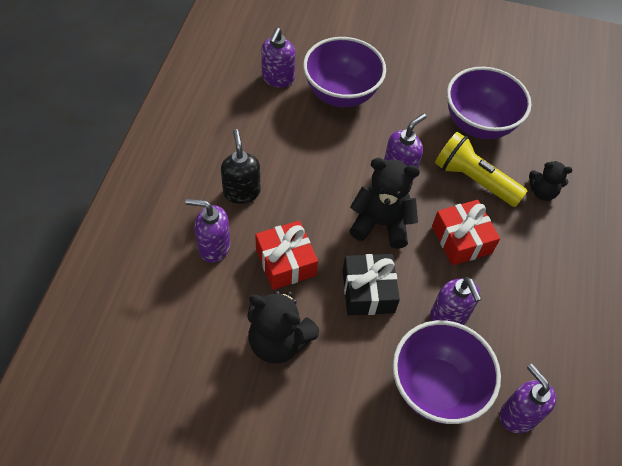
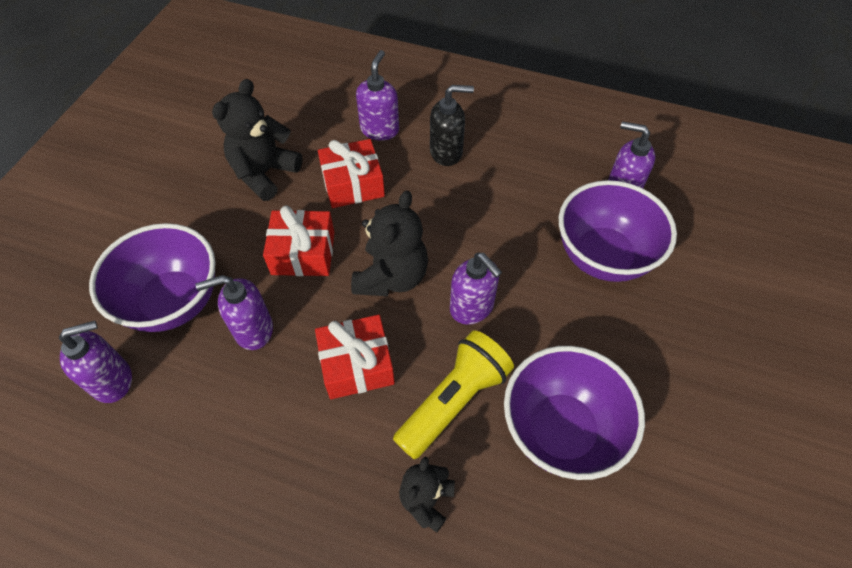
camera: 100 degrees right, 0 degrees up
black gift [343,254,400,315] -> red gift [263,206,335,276]

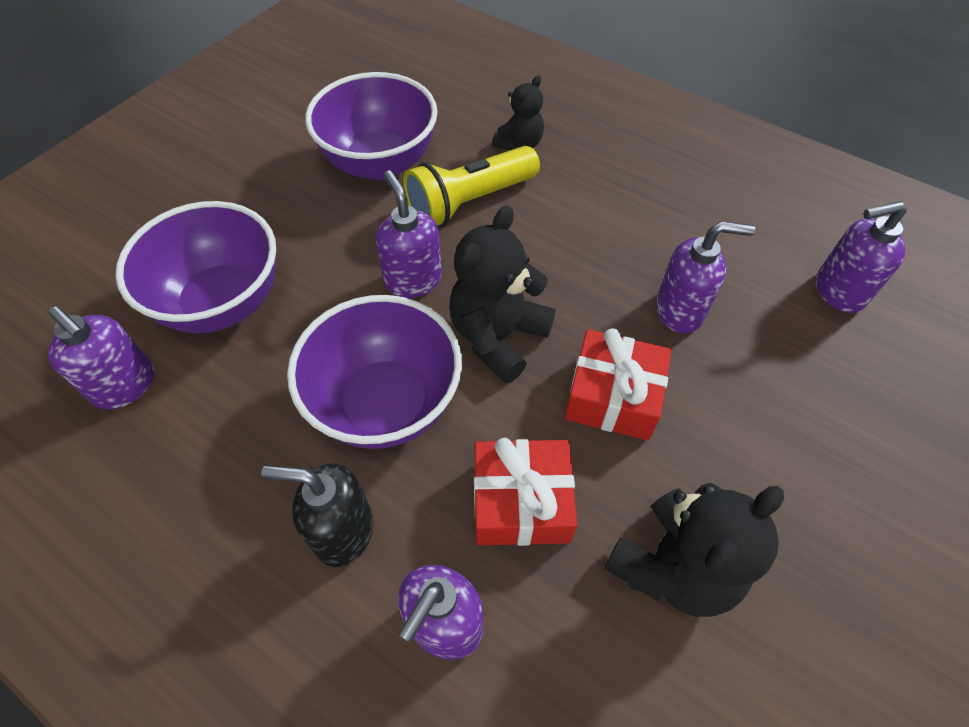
camera: 165 degrees left, 0 degrees up
purple bowl [89,223,216,332] -> purple bowl moved to [287,295,462,449]
red gift [315,315,395,399] -> none

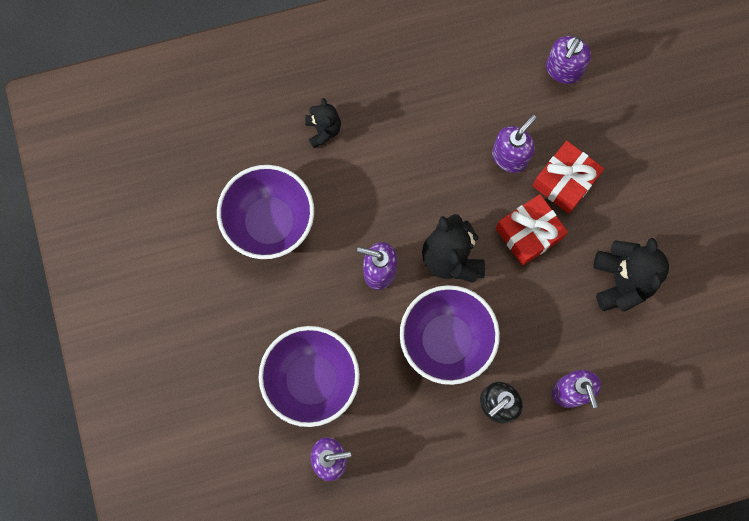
camera: 50 degrees left, 20 degrees up
yellow flashlight [403,146,540,227] -> none
red gift [474,438,577,546] -> red gift moved to [532,141,604,214]

